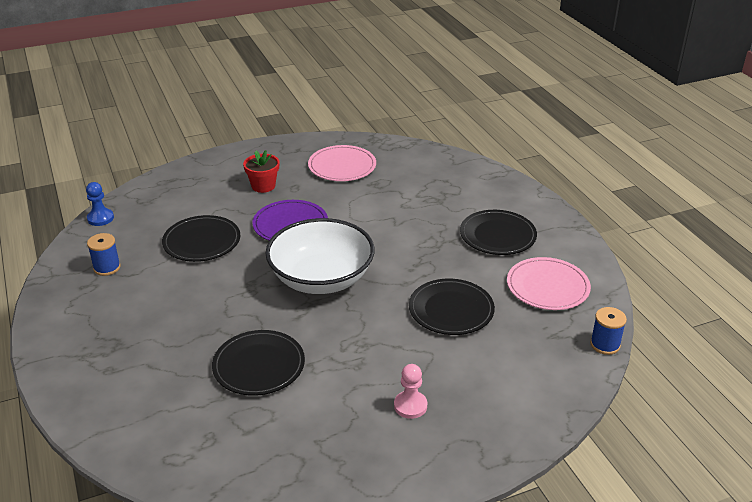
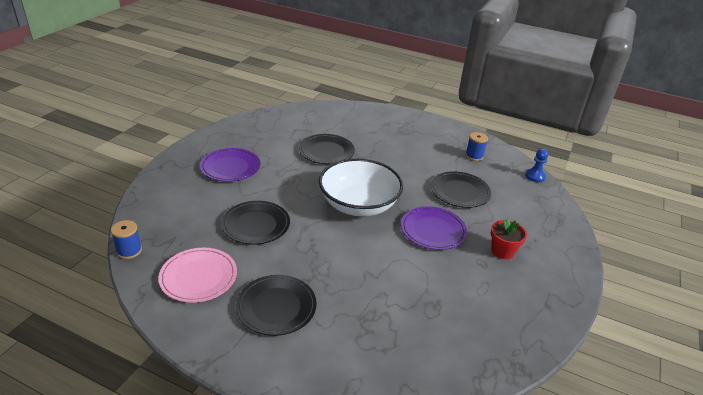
camera: 135 degrees right, 0 degrees up
pink plate [308,145,376,181] -> none
pink pawn [394,364,427,419] -> purple plate [200,148,261,182]

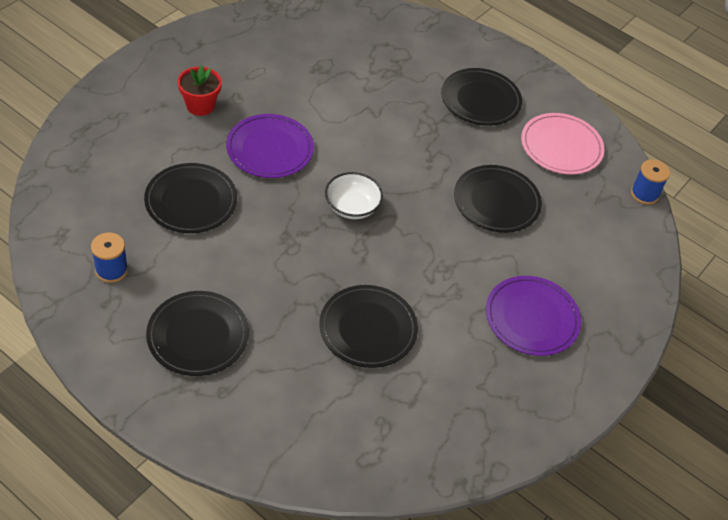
camera: 170 degrees left, 15 degrees up
white bowl [319,158,403,216] -> white bowl [325,172,383,219], size x0.49
blue pawn [525,149,549,182] -> none
none -> black plate [146,291,249,376]

